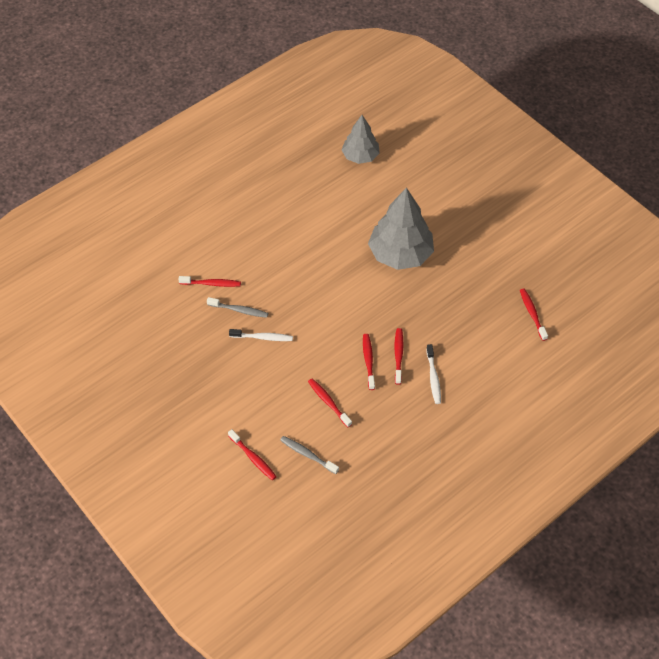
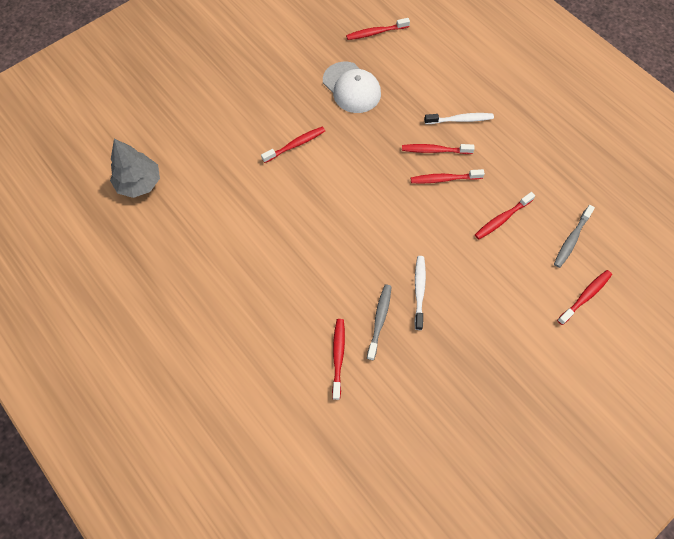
camera: 90 degrees left, 10 degrees up
grey tree [368,188,434,270] -> red toothbrush [261,127,325,163]
none -> white cap [323,62,381,113]

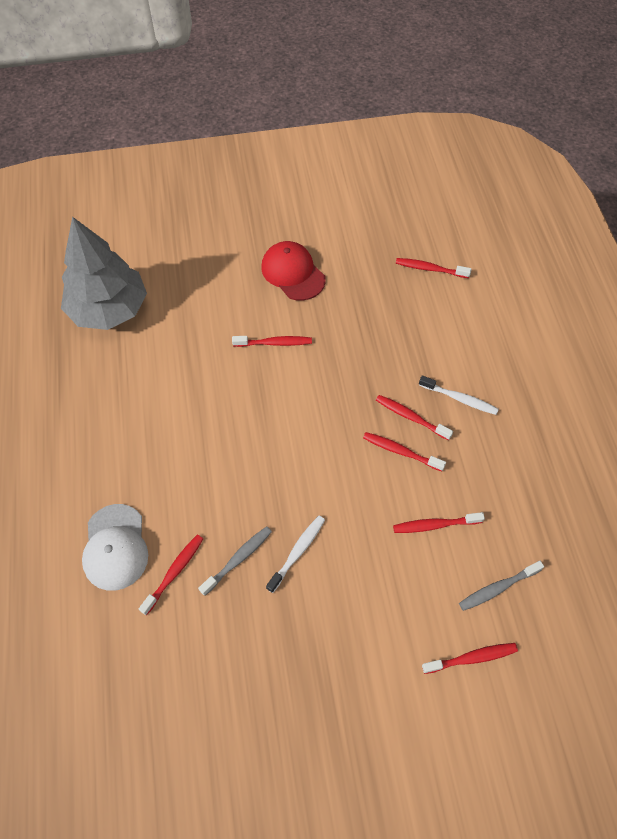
camera: 30 degrees right, 5 degrees down
grey tree [110,139,160,198] -> grey tree [61,217,147,330], size x1.62
white cap [323,62,381,113] -> white cap moved to [82,504,148,591]
none -> red cap [261,241,326,301]

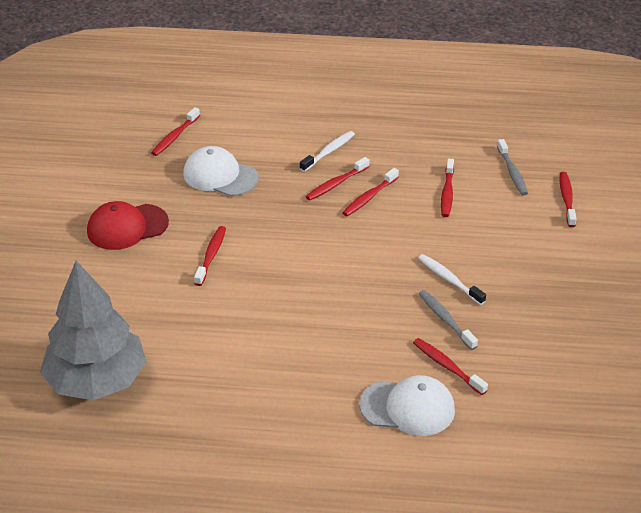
camera: 75 degrees left, 20 degrees down
none -> white cap [183,146,259,196]

